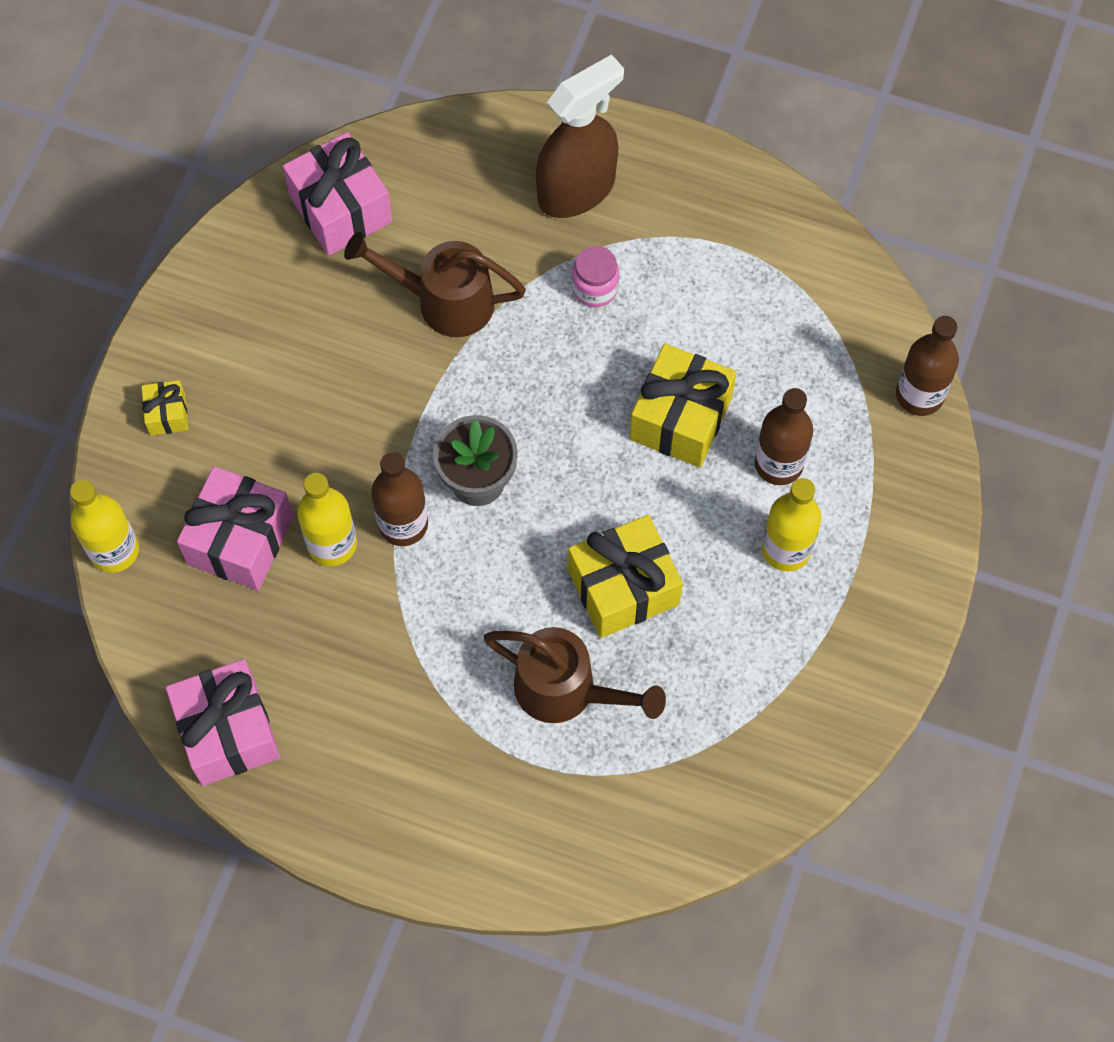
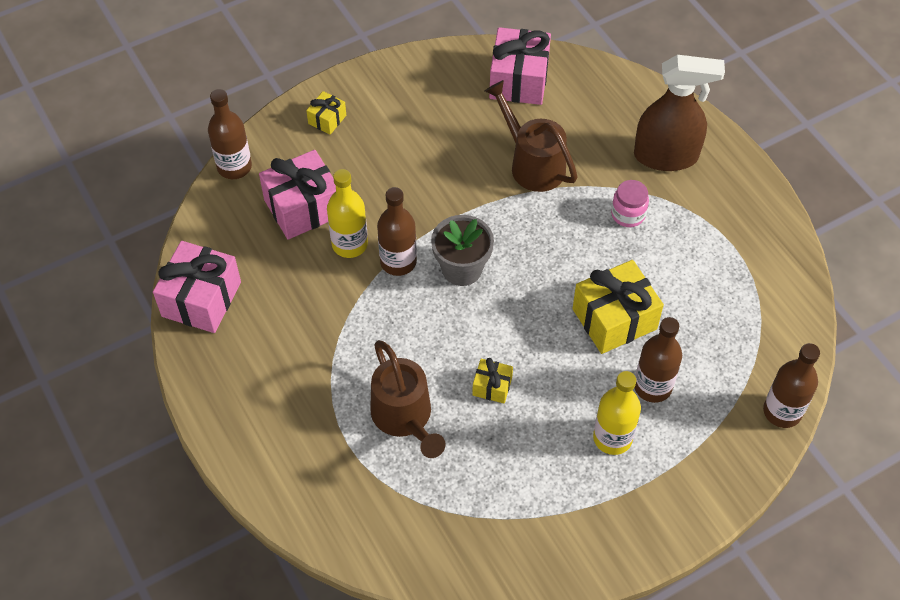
camera: 40 degrees right, 10 degrees down
yellow bottle [70,480,139,573] -> brown bottle [208,89,252,179]
yellow gift [568,515,683,638] -> yellow gift [472,358,513,403], size x0.50

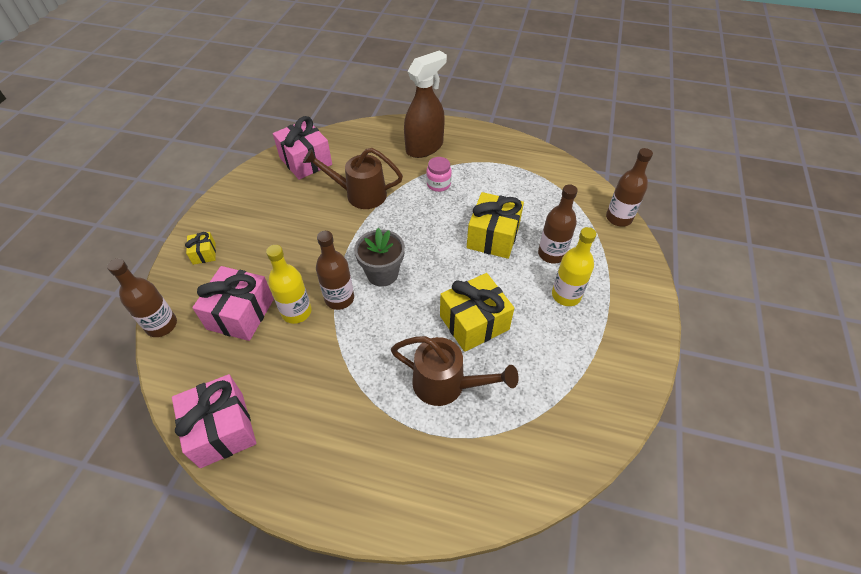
camera: 45 degrees left, 5 degrees down
yellow gift [472,358,513,403] -> yellow gift [440,273,514,352], size x2.01

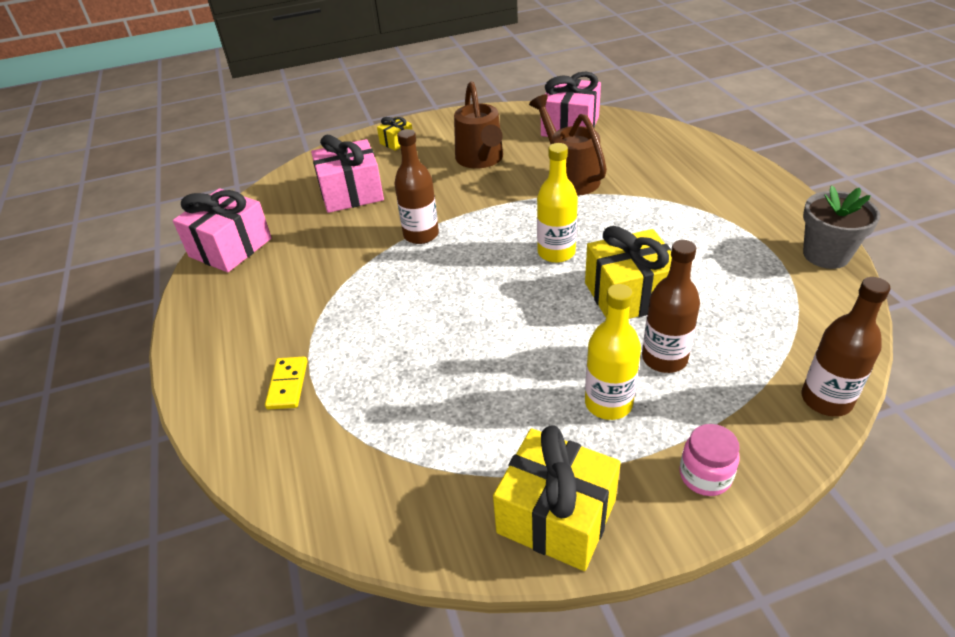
camera: 60 degrees right, 10 degrees down
brown bottle [107,259,177,337] -> none
yellow bottle [266,245,312,324] -> yellow bottle moved to [537,143,578,263]
grey flower pot [354,228,405,286] -> grey flower pot moved to [803,185,880,269]
brown watering can [391,336,519,406] -> brown watering can moved to [454,81,503,168]
brown spray bottle [404,50,447,158] -> none
pink jar [426,157,452,192] -> pink jar moved to [680,424,740,496]
yellow gift [440,273,514,352] -> yellow gift moved to [493,425,621,571]
none -> yellow domino [265,357,307,410]

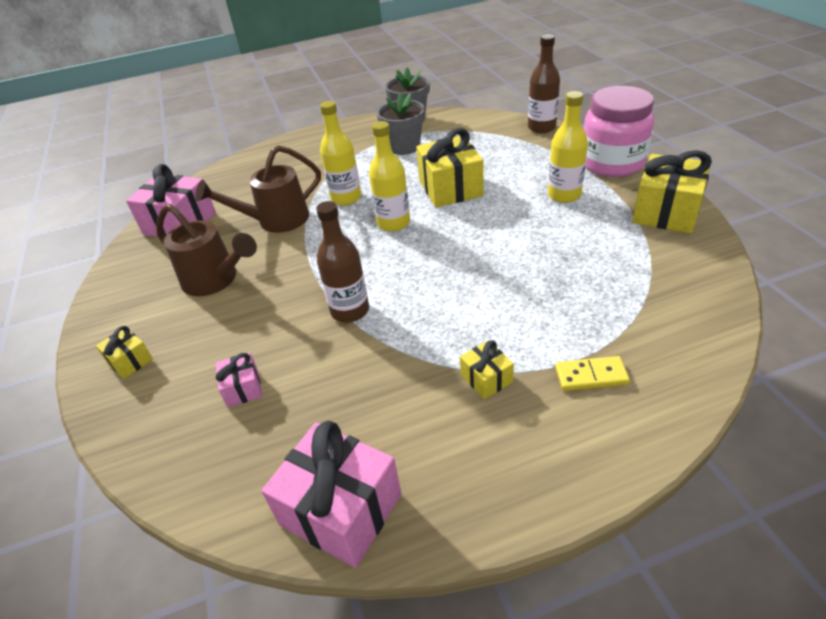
camera: 90 degrees left, 0 degrees up
pink gift [311,135,384,213] -> pink gift [216,352,262,408], size x0.50
brown watering can [454,81,503,168] -> brown watering can turned 45 degrees clockwise [156,204,257,296]
brown bottle [642,240,700,373] -> none
pink jar [680,424,740,496] -> pink jar [583,86,654,177], size x2.05
none -> yellow bottle [320,101,361,206]
none -> grey flower pot [376,93,425,155]
none -> yellow gift [460,340,514,399]

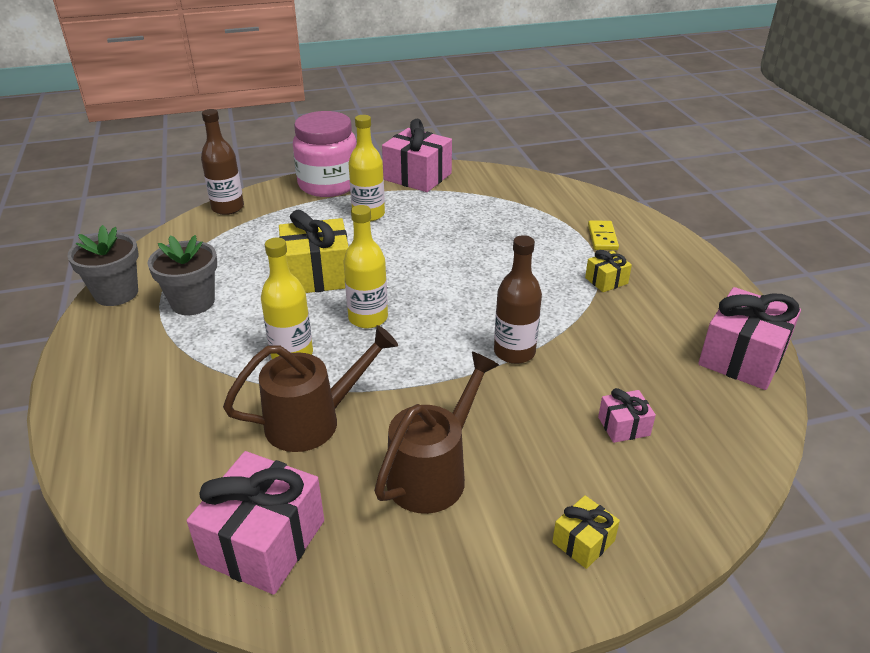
camera: 90 degrees left, 5 degrees down
brown watering can [195,145,321,233] -> brown watering can turned 90 degrees counterclockwise [223,325,398,452]
yellow gift [632,150,712,234] -> pink gift [382,119,452,192]

